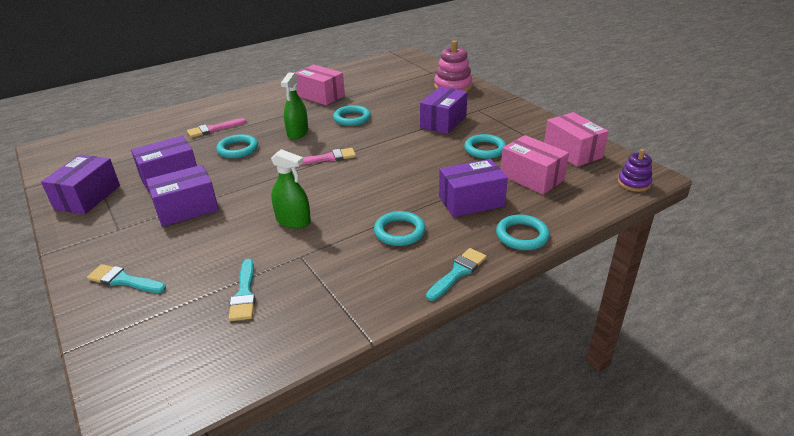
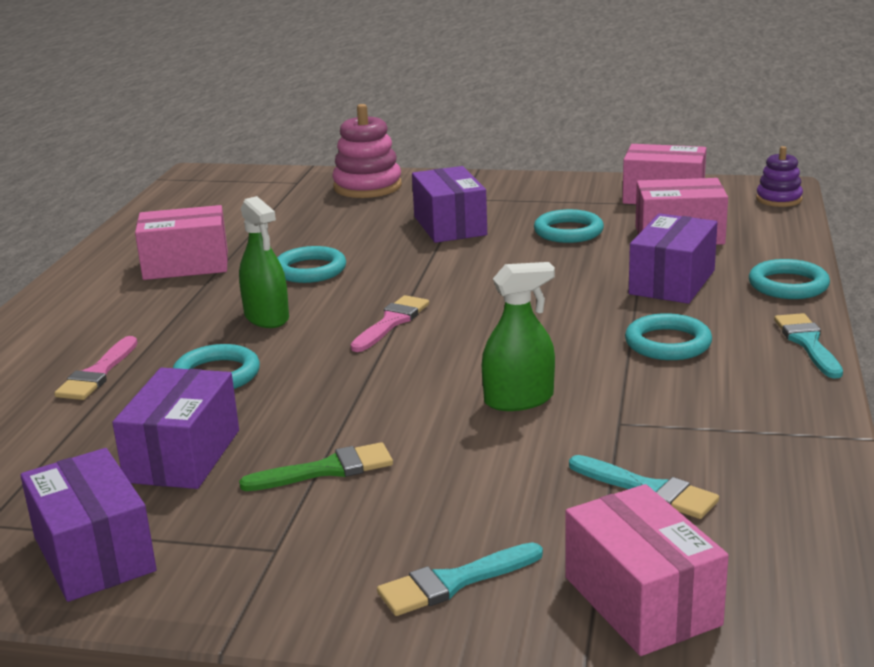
camera: 45 degrees left, 10 degrees down
purple box [146,165,219,227] -> green brush [239,442,393,491]
none -> pink box [565,484,729,656]

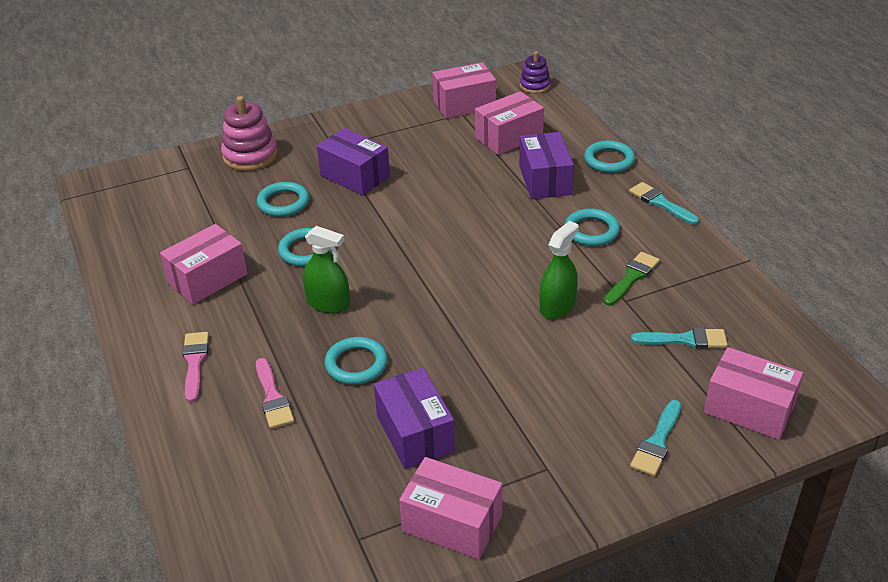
camera: 35 degrees left, 15 degrees up
purple box [20,448,157,602] -> pink box [399,457,502,559]
green brush [239,442,393,491] -> green brush moved to [604,252,660,306]
pink brush [350,295,429,352] -> pink brush moved to [182,332,209,402]
turquoise ring [534,209,604,243] -> turquoise ring moved to [257,182,309,217]

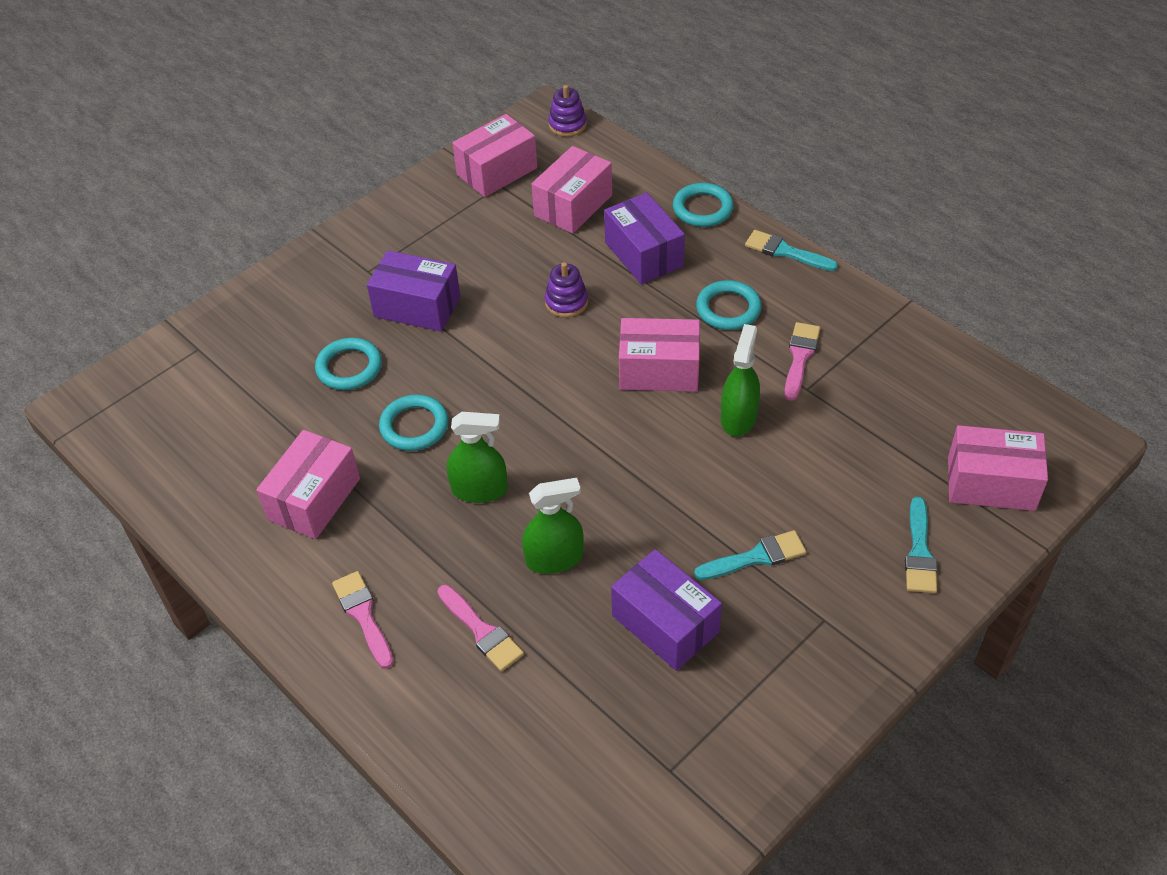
camera: 20 degrees left, 10 degrees up
pink stacking toy [221,96,278,171] -> none
turquoise ring [324,337,388,385] -> green spray bottle [522,478,584,574]
pink box [399,457,502,559] -> pink box moved to [619,318,700,392]
green brush [604,252,660,306] -> pink brush [784,322,820,401]
turquoise brush [631,327,728,348] -> turquoise brush moved to [694,530,806,580]
none -> purple stacking toy [545,262,588,318]

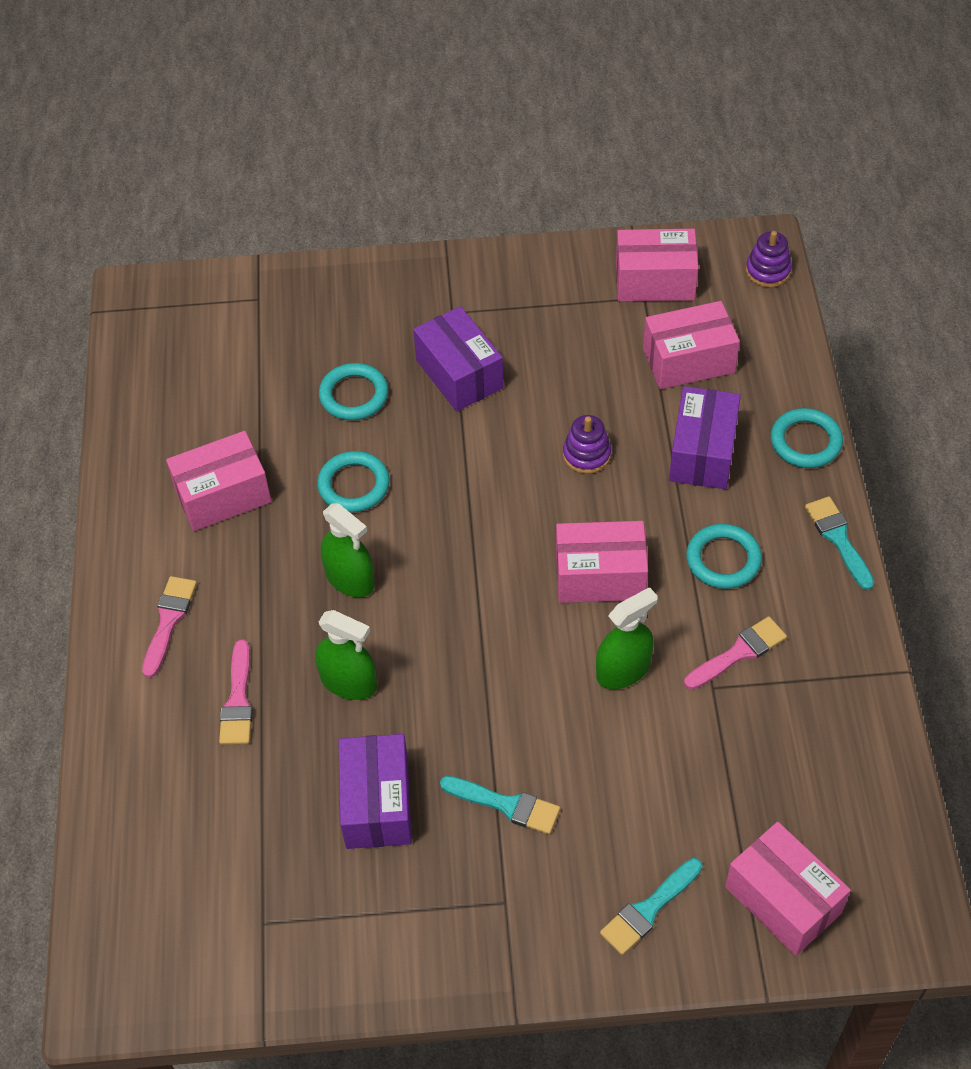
camera: 40 degrees right, 5 degrees up
pink box [619,318,700,392] -> pink box turned 45 degrees counterclockwise [556,521,648,603]

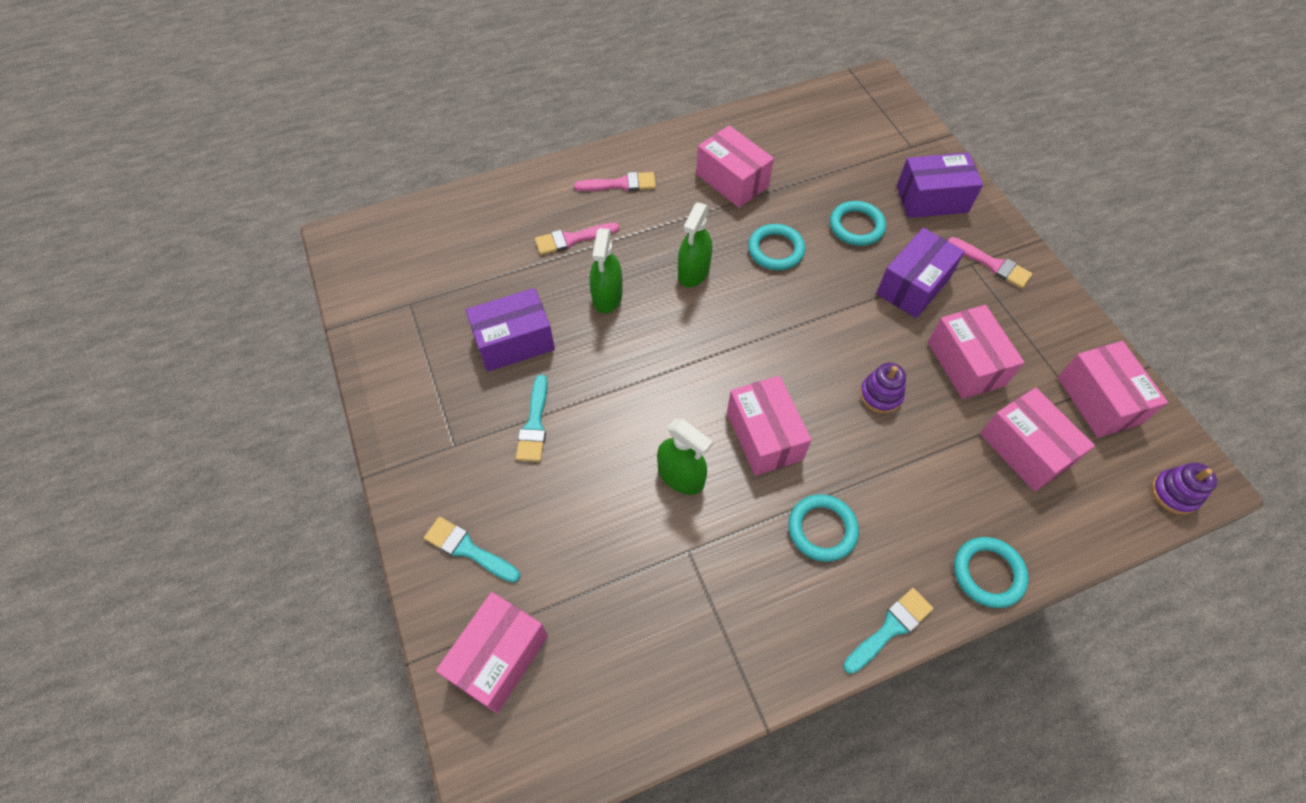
camera: 70 degrees right, 5 degrees up
purple box [669,386,741,489] -> purple box moved to [897,153,983,218]
pink brush [684,616,787,689] -> pink brush moved to [948,237,1033,288]
none -> pink box [928,305,1024,399]

